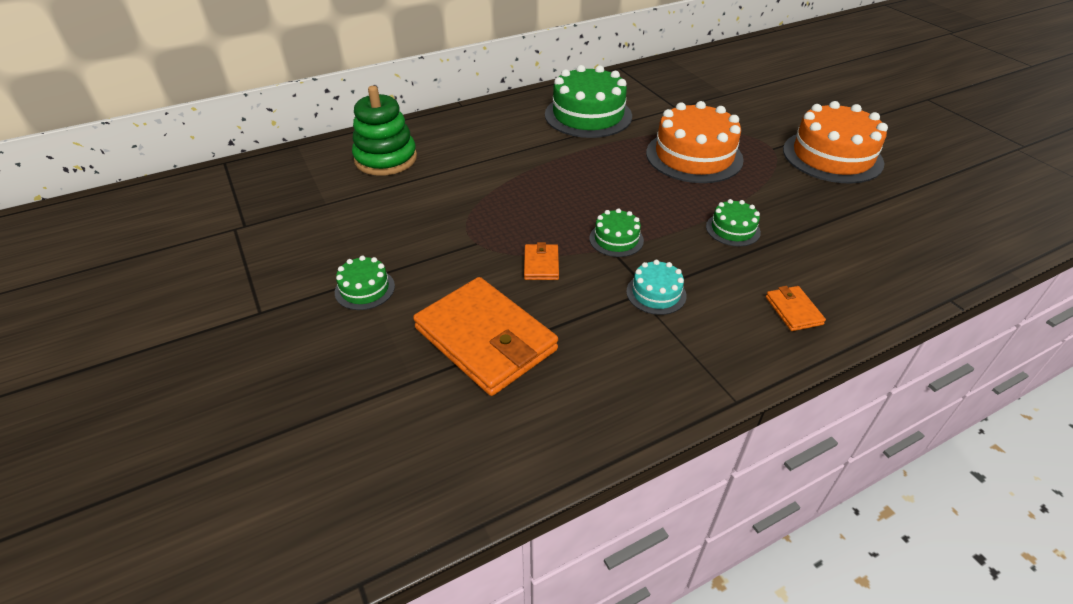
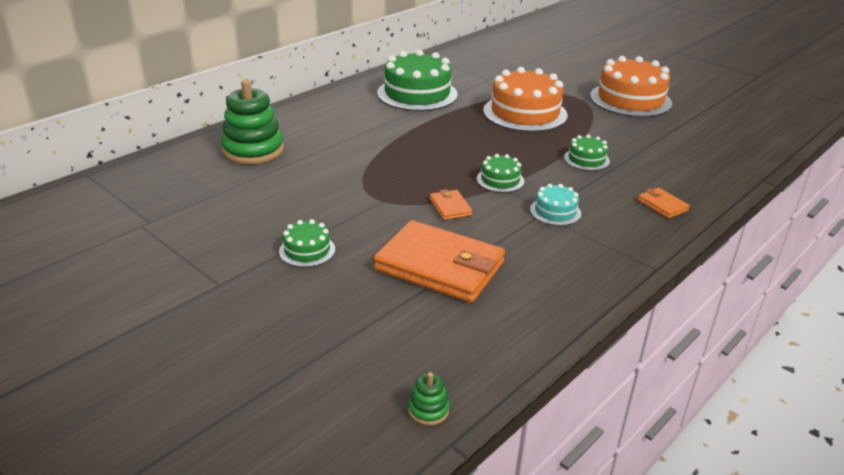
camera: 20 degrees left, 10 degrees down
none -> green stacking toy [408,372,450,425]

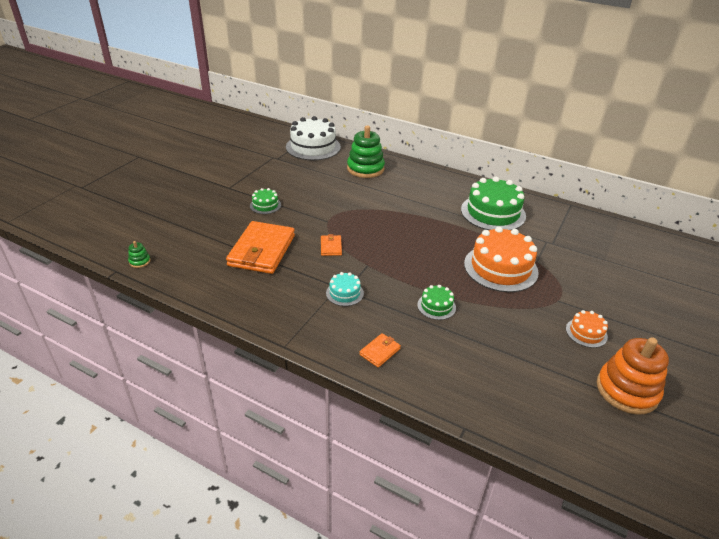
camera: 75 degrees right, 5 degrees up
orange wallet [430,189,472,220] -> orange wallet turned 60 degrees counterclockwise [321,234,342,256]
green cake [477,154,524,193] -> none
orange cake [590,56,672,117] -> orange cake [566,310,608,348], size x0.48
none -> white cake [286,116,341,160]
none -> orange stacking toy [597,337,669,415]

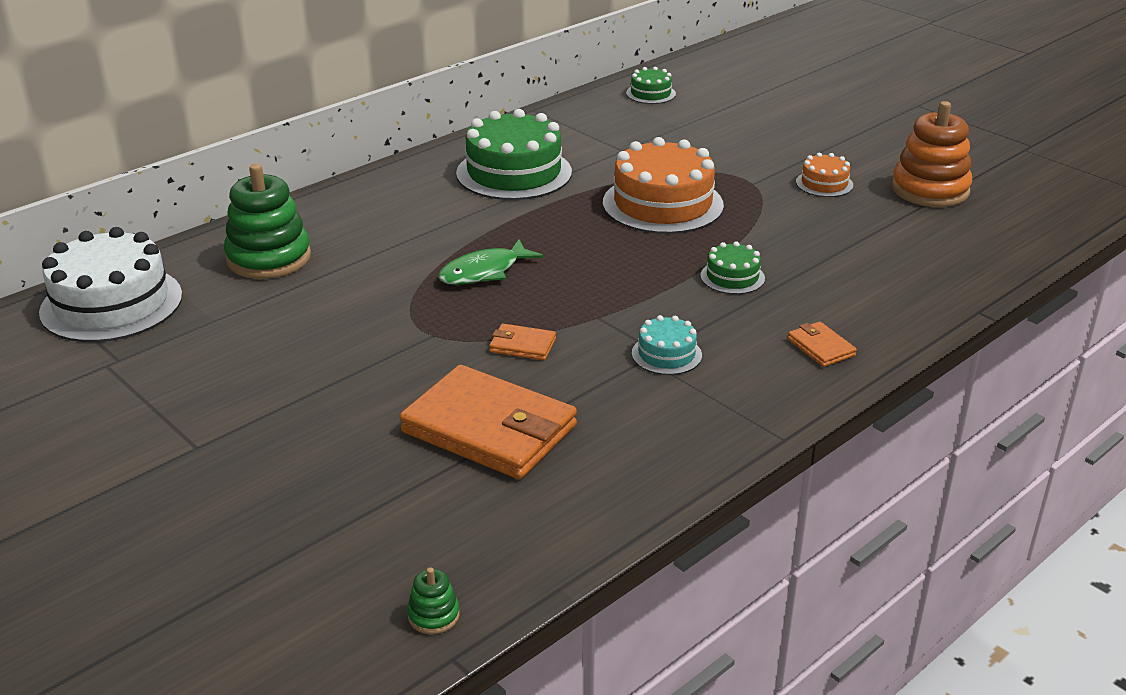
camera: 70 degrees left, 5 degrees down
green cake [250,188,281,214] -> green cake moved to [626,67,676,104]
none -> green fish [438,239,543,285]

